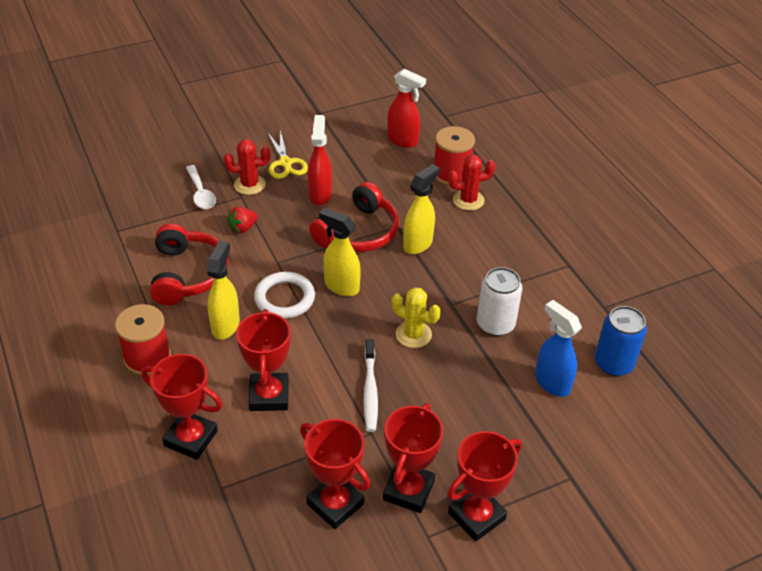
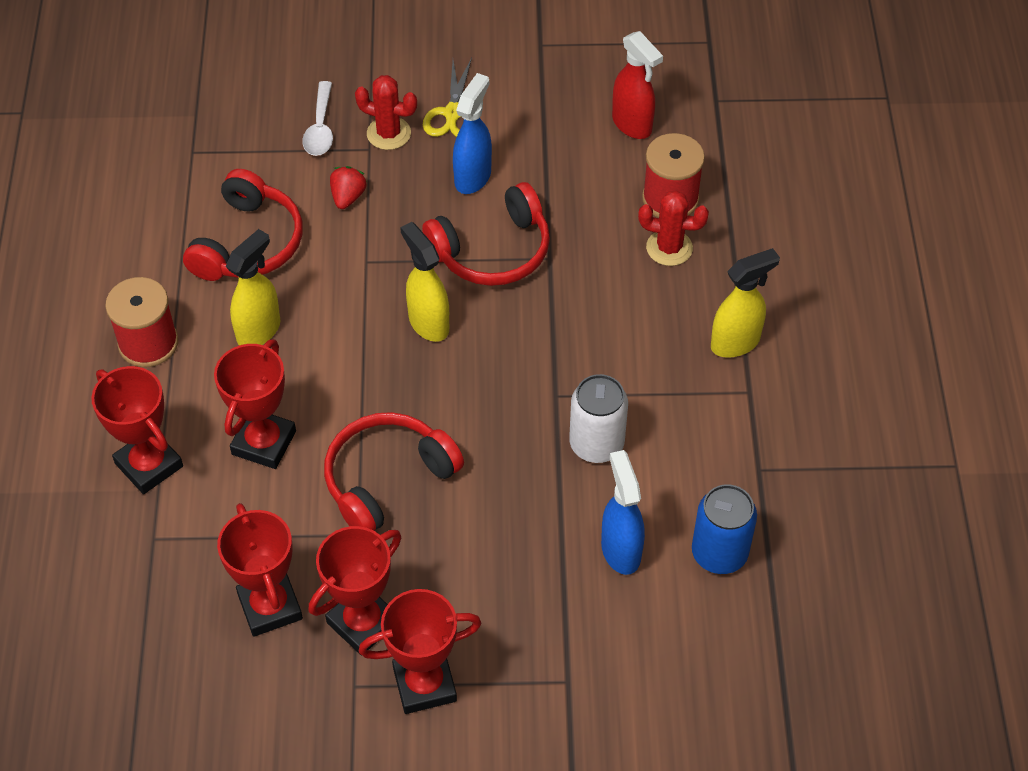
camera: 25 degrees right, 10 degrees up
red strawberry [227,207,258,233] -> red strawberry turned 120 degrees clockwise [330,166,367,209]
white ring [254,272,315,319] -> none
red spray bottle [308,115,332,205] -> blue spray bottle [453,73,492,194]
white toothbrush [364,339,378,432] -> red headphones [324,412,464,531]
yellow cactus [392,287,441,348] -> none
yellow spray bottle [403,164,440,254] -> yellow spray bottle moved to [711,248,780,358]

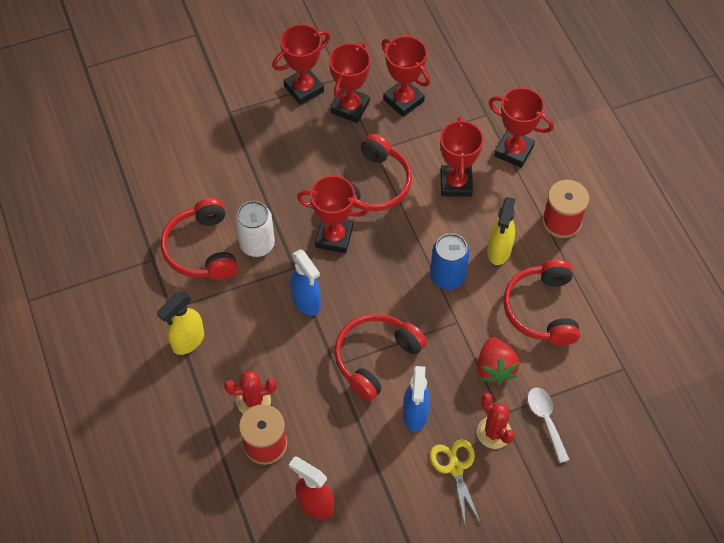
camera: 160 degrees right, 5 degrees up
red strawberry [330,166,367,209] -> red strawberry [477,337,520,385], size x1.52
red cactus [355,75,417,150] -> red cactus turned 60 degrees clockwise [477,393,515,449]
yellow spray bottle [400,222,449,342] -> none
blue spray bottle [601,450,645,575] -> blue spray bottle moved to [290,249,321,316]
blue can [692,484,757,574] -> blue can moved to [430,233,470,290]
none -> red headphones [161,198,238,280]
none -> red trophy [297,175,369,253]

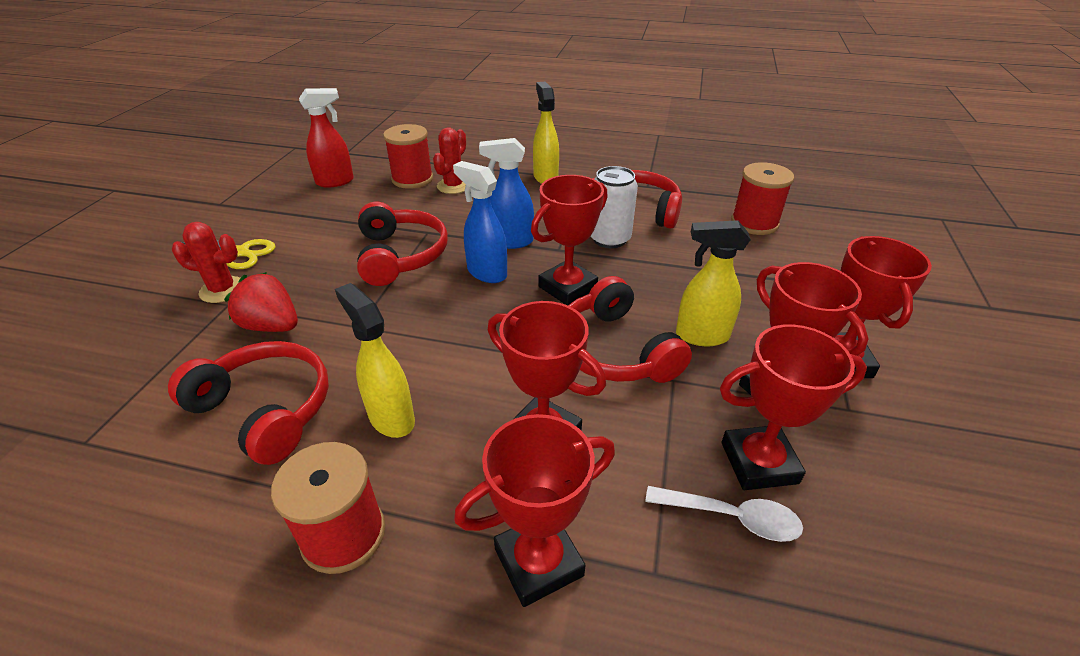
camera: 125 degrees right, 20 degrees down
blue spray bottle [403,366,430,432] -> blue spray bottle moved to [453,161,507,283]
blue can [430,233,470,290] -> none
white spoon [528,388,569,463] -> white spoon moved to [645,486,803,542]
none -> yellow spray bottle [676,220,751,346]
none -> red spool [731,162,794,235]

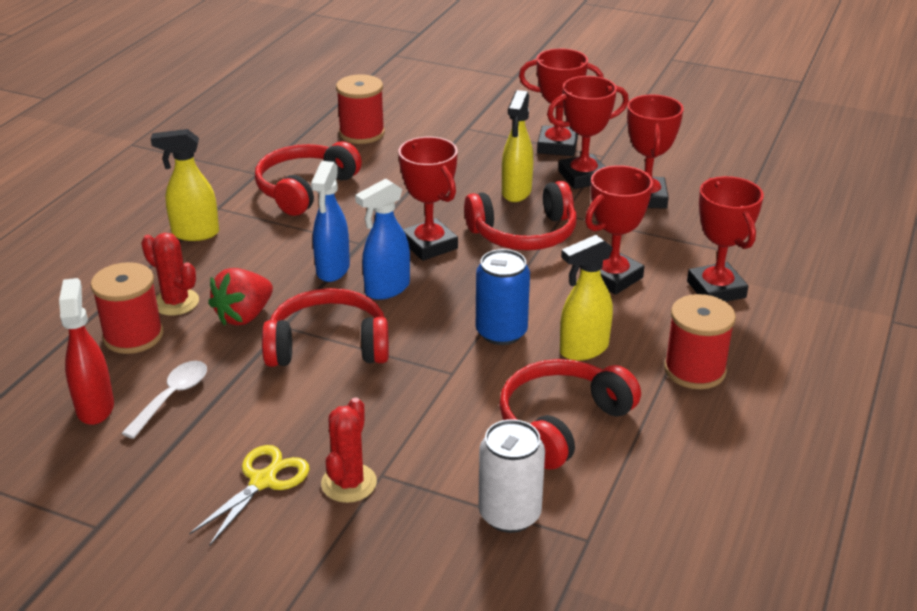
camera: 80 degrees left, 5 degrees down
red strawberry [224,272,298,332] -> red strawberry moved to [208,268,273,326]
white can [590,166,638,248] -> white can moved to [479,419,545,533]
white spoon [645,486,803,542] -> white spoon moved to [121,361,207,439]
none -> blue can [476,249,530,345]

